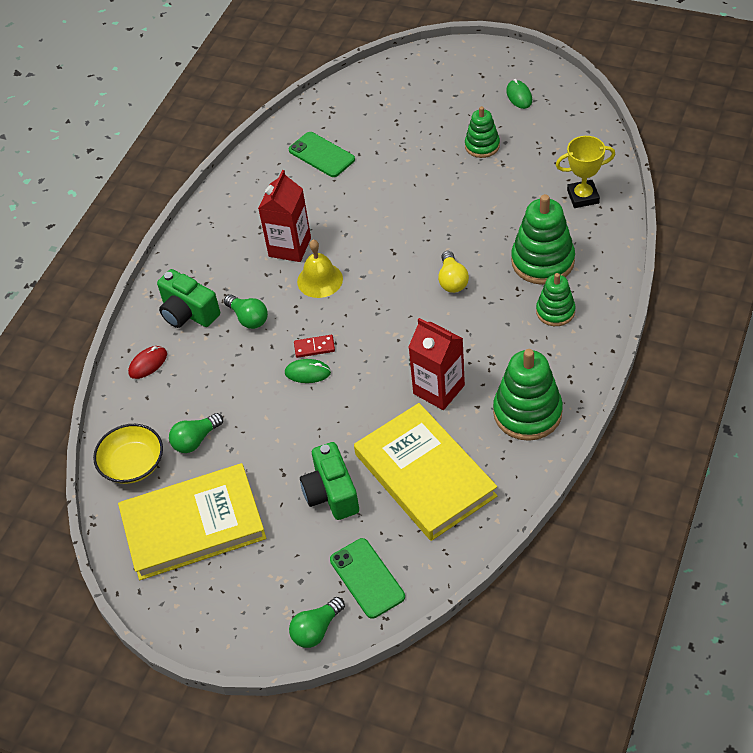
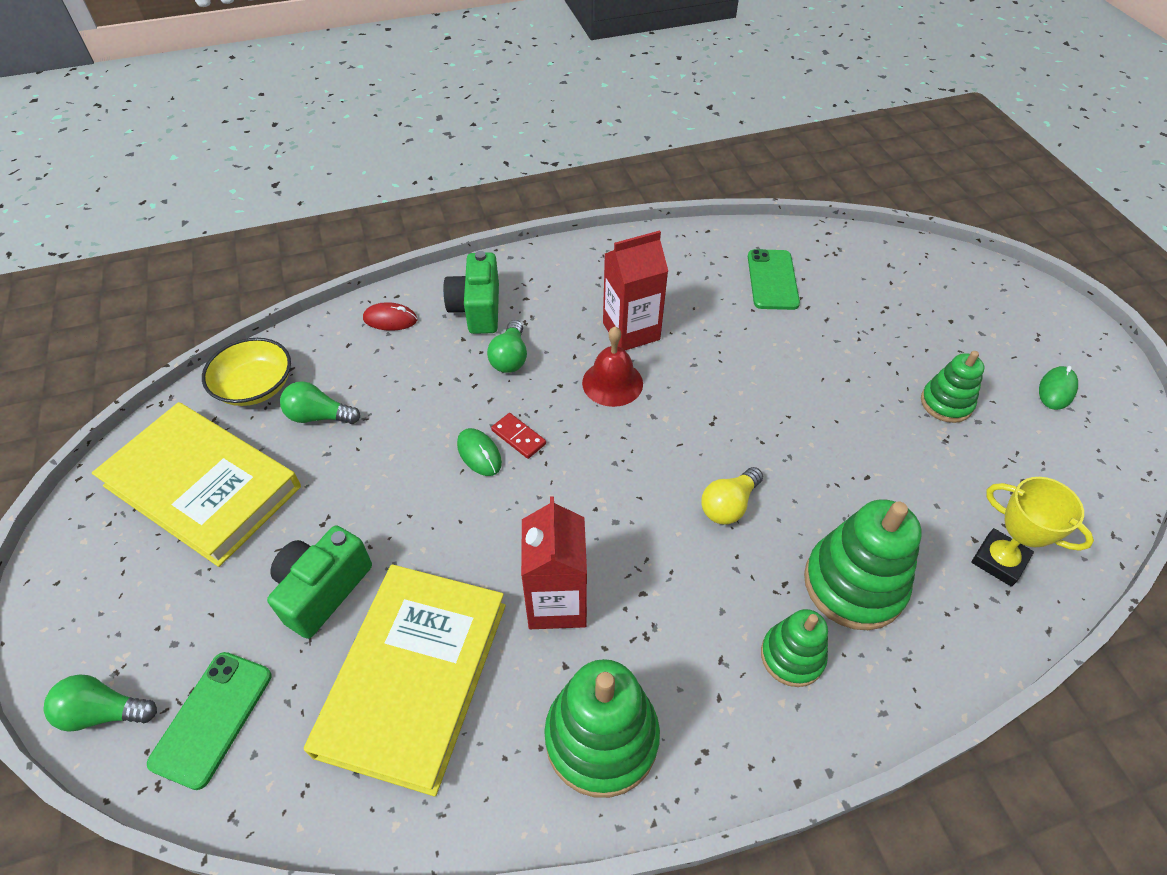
camera: 45 degrees right, 0 degrees up
yellow bell [297,240,343,298] -> red bell [582,326,643,407]

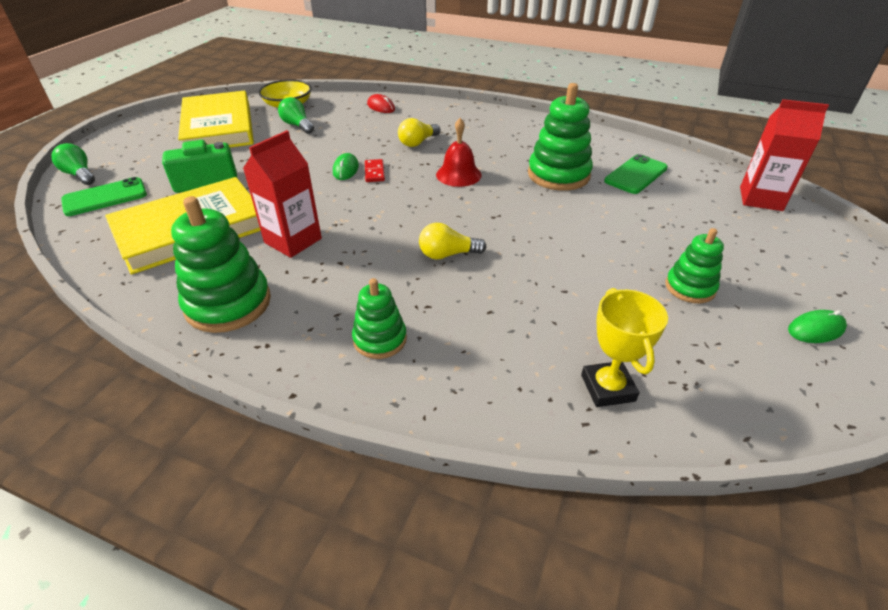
camera: 40 degrees right, 10 degrees down
green camera [443,251,499,334] -> none
green light bulb [487,320,527,373] -> yellow light bulb [398,118,440,147]
red carton [603,230,668,350] -> red carton moved to [740,99,829,211]
green stacking toy [804,499,922,630] -> green stacking toy moved to [528,83,593,191]

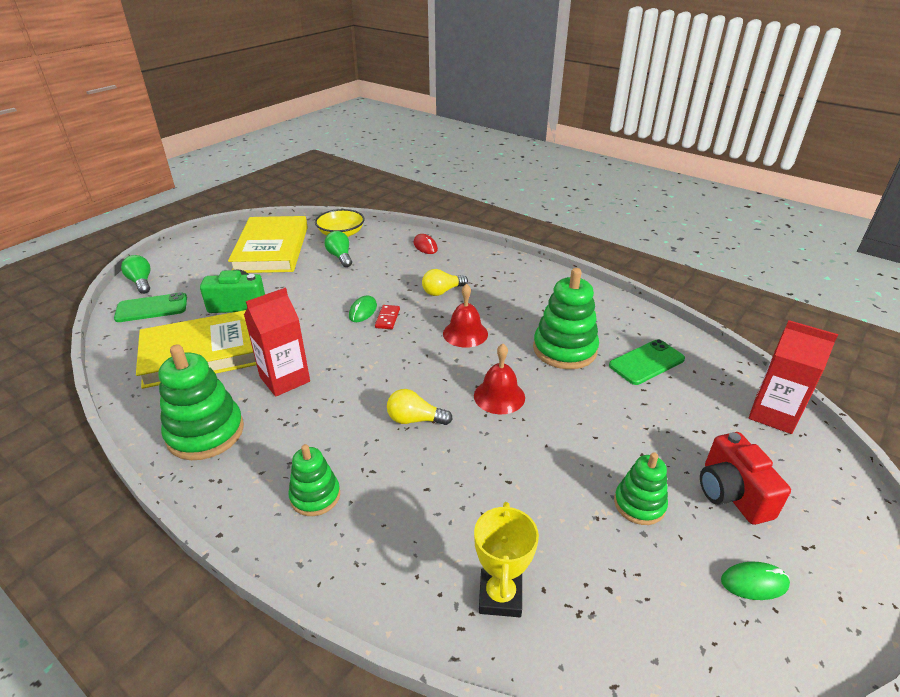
camera: 15 degrees right, 5 degrees down
none -> red bell [474,344,525,414]
none -> red camera [700,432,791,525]

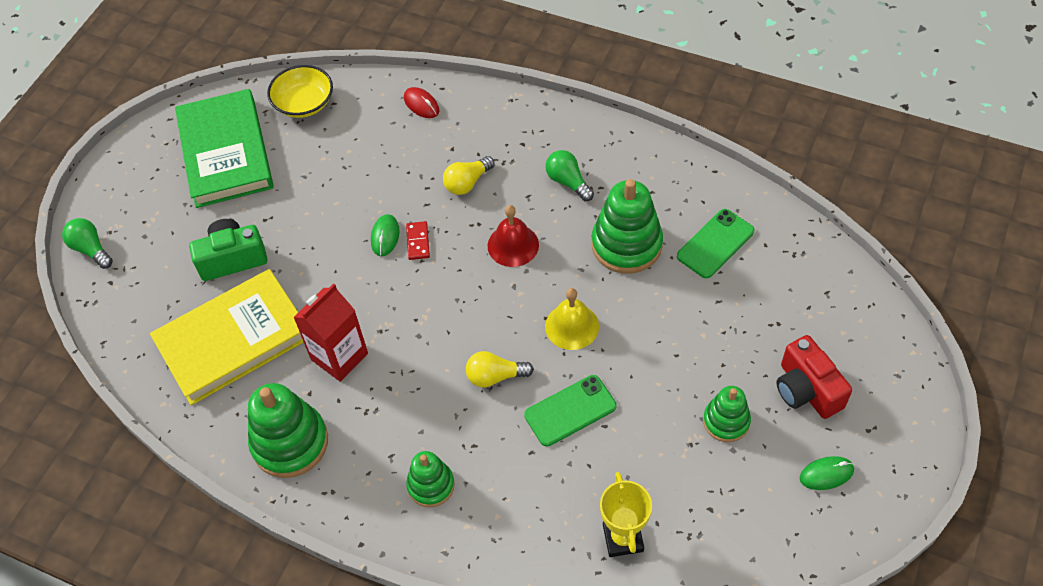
camera: 10 degrees left, 20 degrees up
green phone [114,292,187,322] -> green phone moved to [524,375,616,447]
yellow book [228,216,308,273] -> green book [175,89,274,208]
green light bulb [325,231,352,267] -> green light bulb moved to [545,150,594,201]
red bell [474,344,525,414] -> yellow bell [545,288,599,350]
red carton [749,320,838,434] -> none

